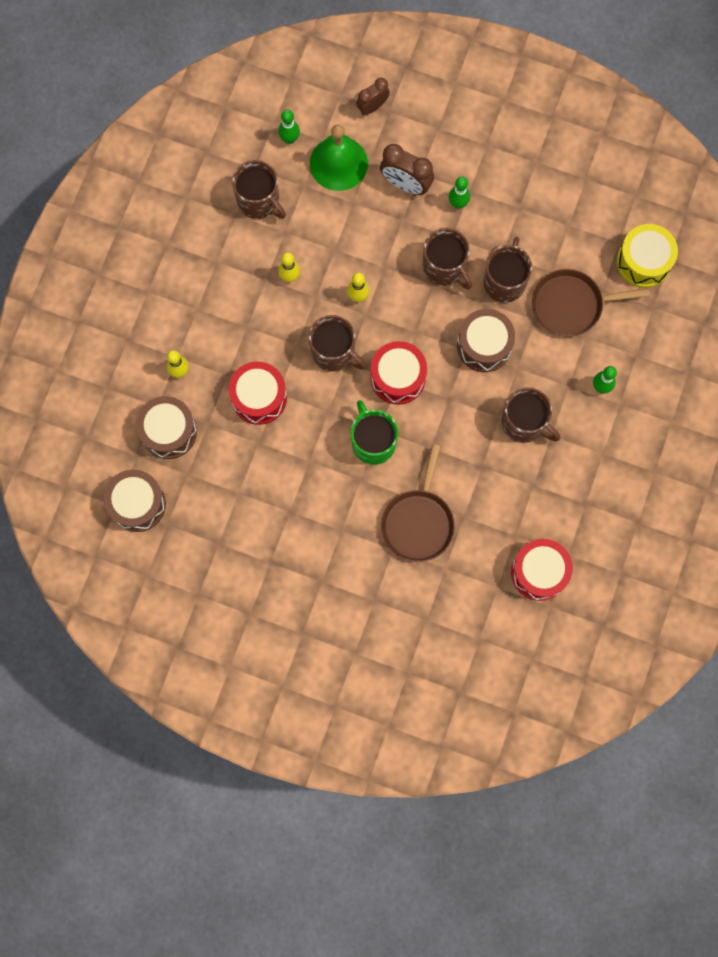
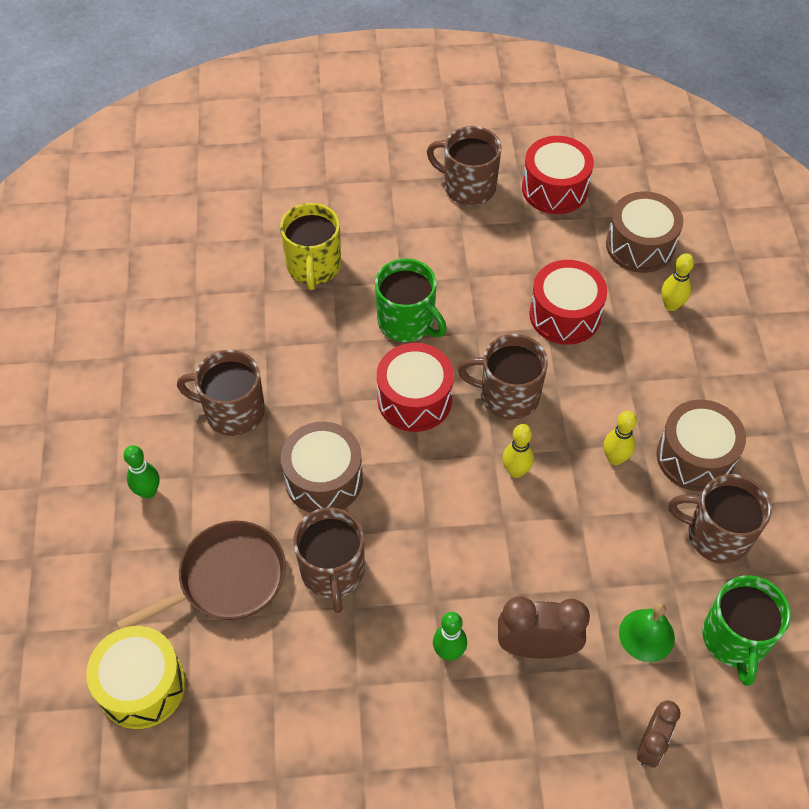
camera: 155 degrees right, 20 degrees down
brown drum [104,470,166,532] -> brown drum moved to [657,400,746,491]
green bowling pin [278,110,300,144] -> green mug [702,575,791,686]
green bell [310,125,368,191] -> green bell [619,603,675,662], size x0.60
brown pan [381,444,455,562] -> yellow mug [280,203,341,290]
brown mug [423,228,472,289] -> brown mug moved to [427,126,502,205]
red drum [511,539,573,601] -> red drum moved to [522,136,594,214]

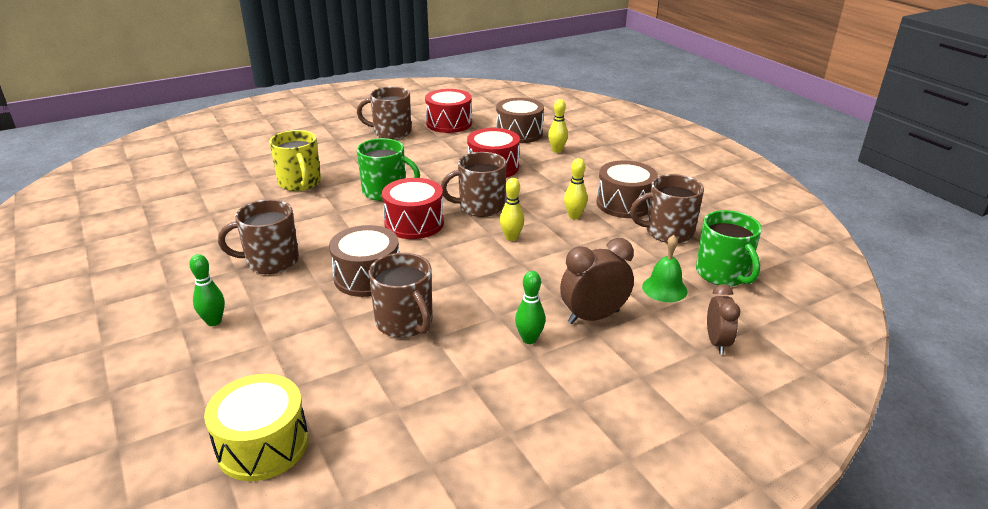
camera: 25 degrees left, 25 degrees down
brown pan [116,521,286,629] -> none

